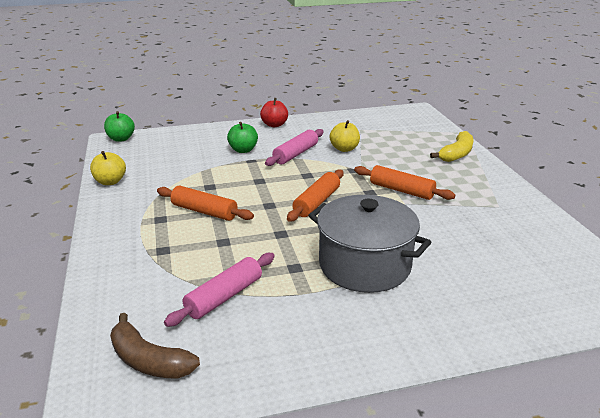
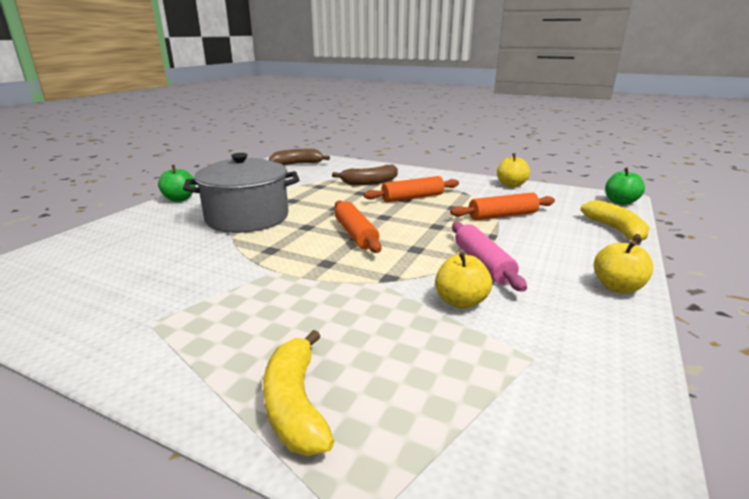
camera: 130 degrees right, 5 degrees down
pink rolling pin [164,253,275,327] -> none
green apple [227,122,258,153] -> green apple moved to [158,165,195,202]
red apple [260,98,288,127] -> yellow apple [594,240,653,294]
orange rolling pin [354,165,455,200] -> orange rolling pin moved to [450,192,555,220]
none -> brown banana [332,164,398,185]
none -> yellow banana [581,200,650,244]

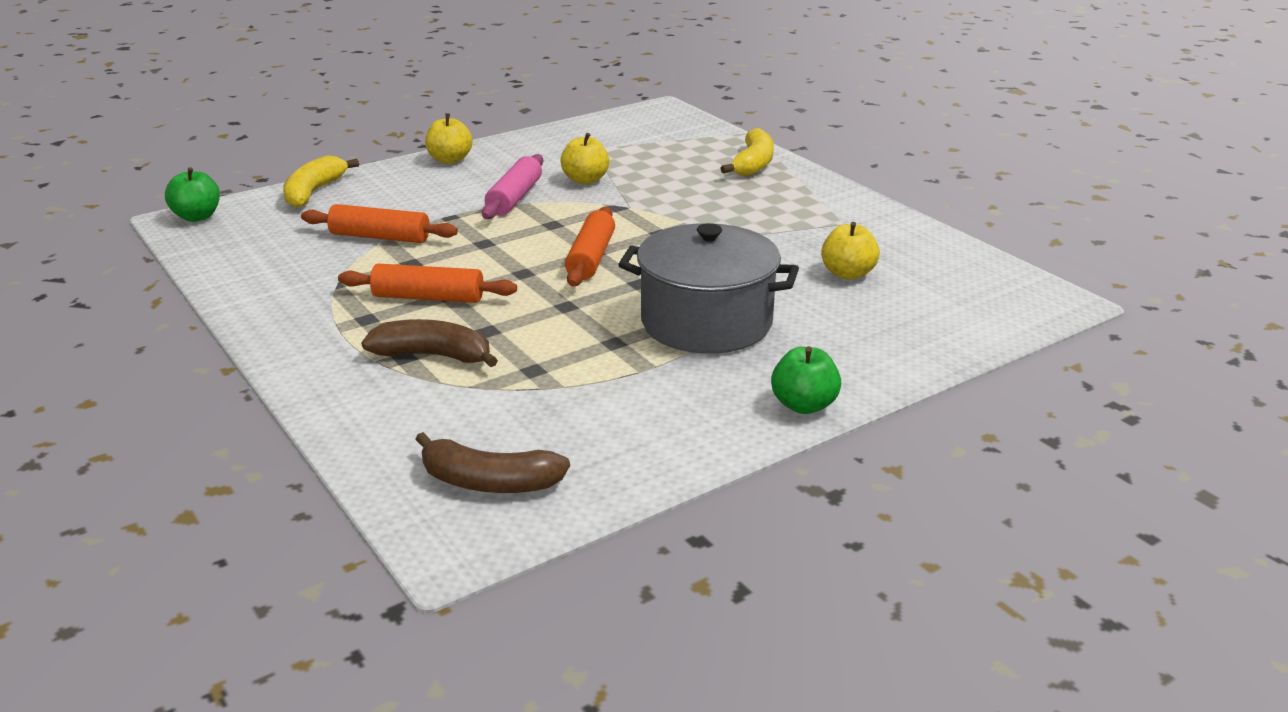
camera: 150 degrees left, 5 degrees up
yellow apple [497,153,530,187] -> yellow apple moved to [821,222,880,280]

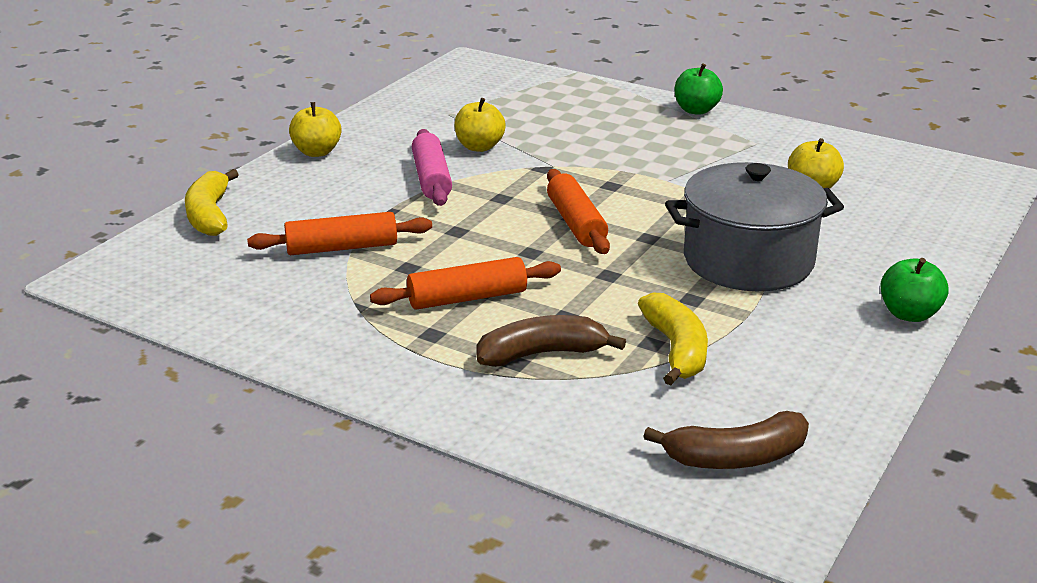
camera: 25 degrees left, 0 degrees up
green apple [165,167,220,222] -> green apple moved to [675,63,723,115]
yellow banana [720,128,774,176] -> yellow banana moved to [638,293,708,385]

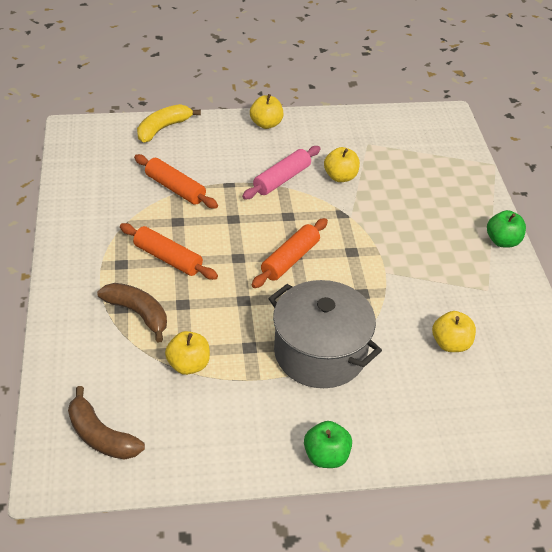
camera: 50 degrees right, 15 degrees up
yellow banana [638,293,708,385] -> yellow apple [165,331,210,375]

